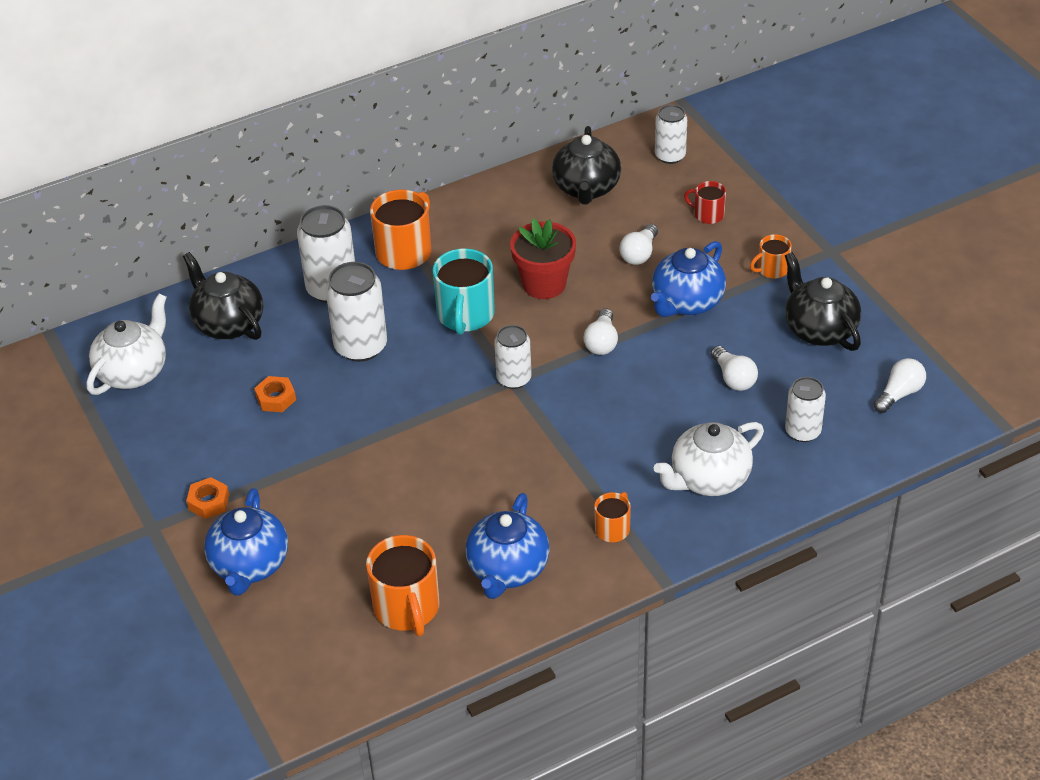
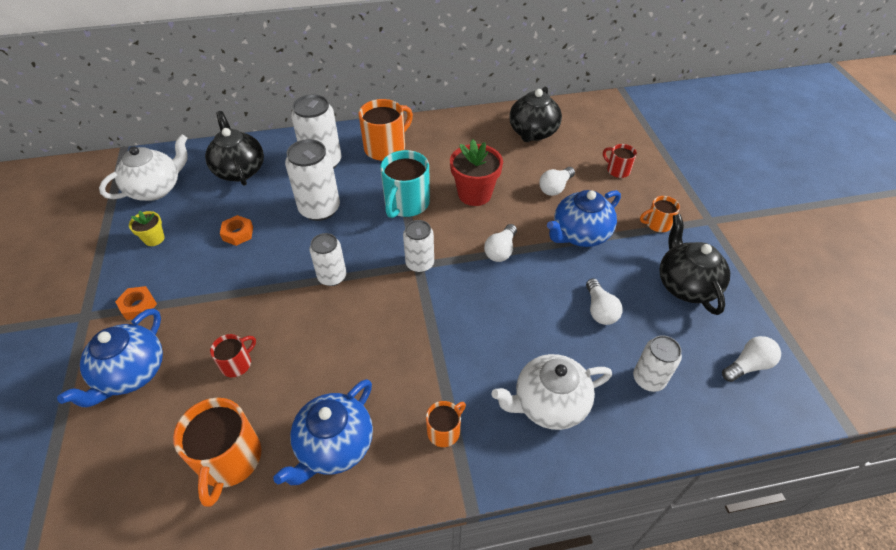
camera: 15 degrees right, 5 degrees up
white can [655,105,687,164] -> white can moved to [309,233,346,286]
none -> yellow flower pot [129,211,165,246]
none -> red mug [210,334,256,377]

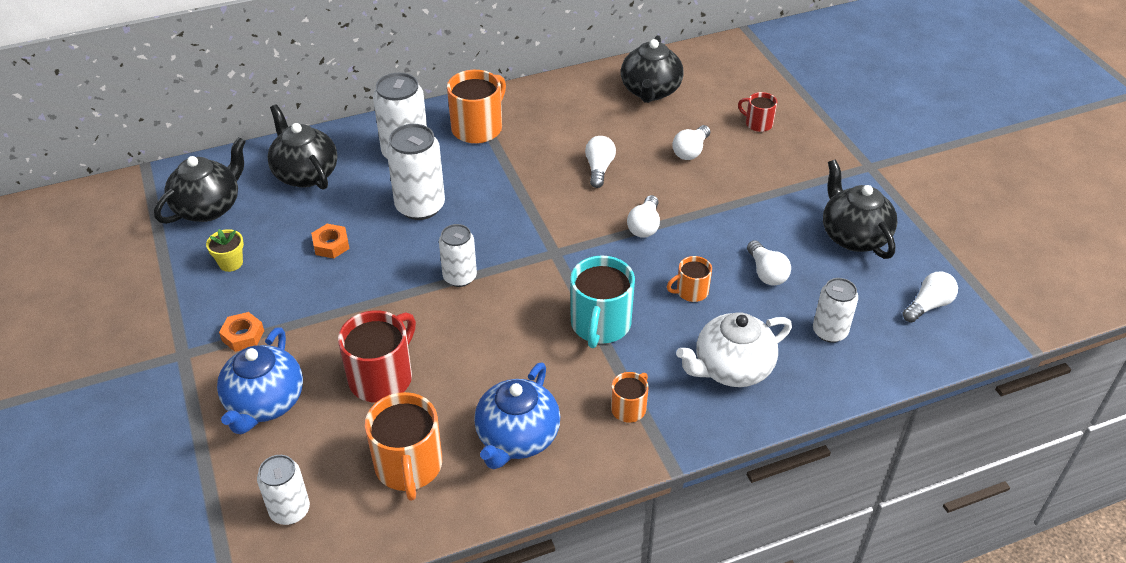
camera: 10 degrees left, 5 degrees down
white teapot [99,135,188,201] -> black teapot [154,137,246,224]
red mug [210,334,256,377] -> red mug [338,310,416,402], size x1.84
turquoise mug [380,150,430,218] -> turquoise mug moved to [570,255,635,348]
white can [403,220,434,273] -> white can moved to [257,455,310,525]
red flower pot [450,139,503,206] -> white light bulb [585,136,616,188]
blue teapot [547,190,621,247] -> none
orange mug [640,196,680,232] -> orange mug moved to [667,256,712,302]

